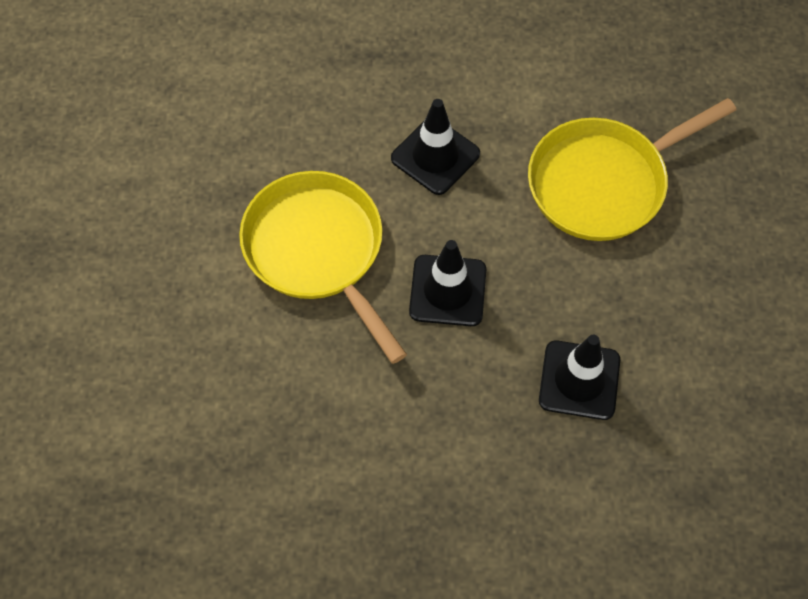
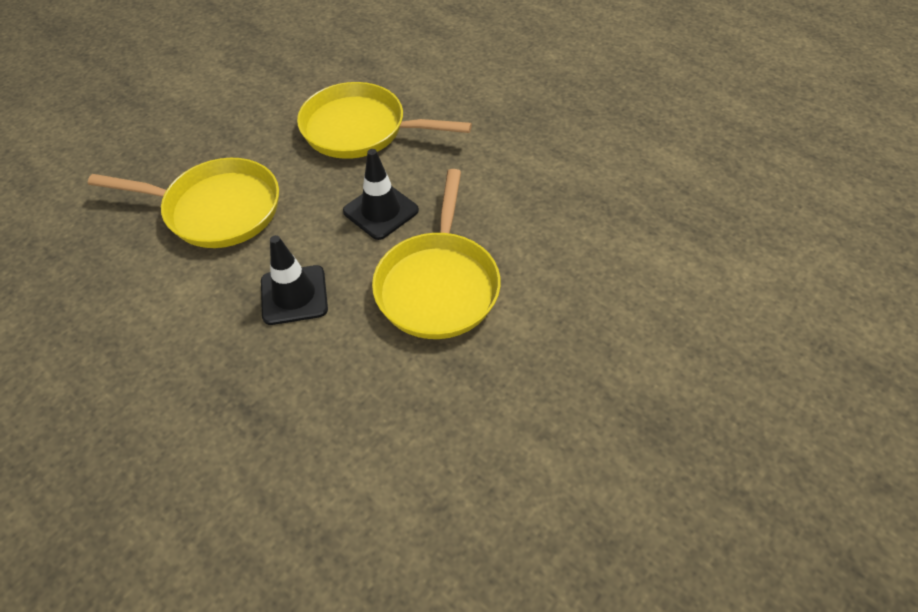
camera: 140 degrees left, 10 degrees down
black traffic cone [539,335,620,420] -> yellow pan [297,82,472,159]

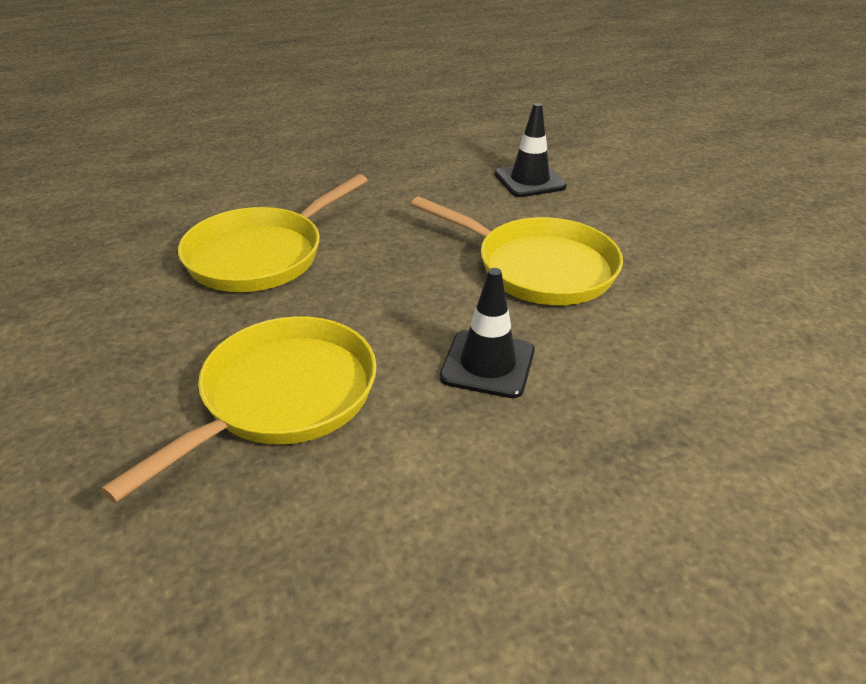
camera: 65 degrees left, 15 degrees down
black traffic cone [343,149,419,240] -> black traffic cone moved to [495,103,567,197]

